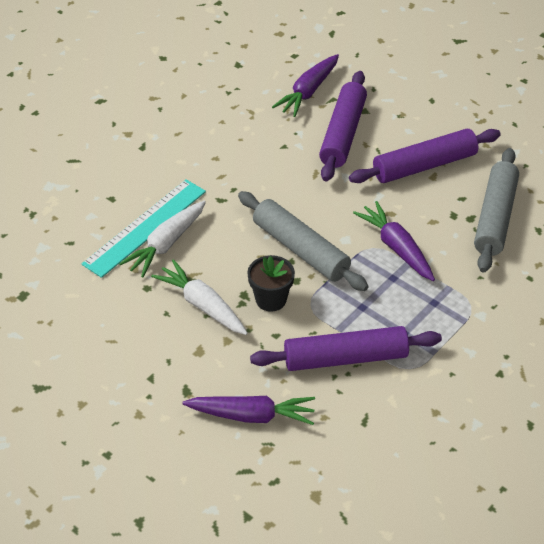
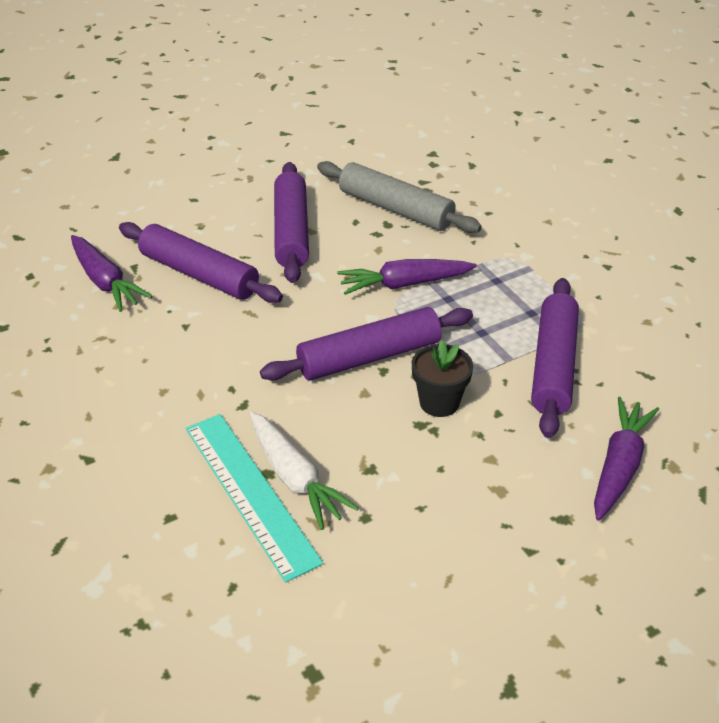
camera: 70 degrees left, 5 degrees down
white carrot [151,259,248,335] -> none
grey rolling pin [238,191,368,291] -> purple rolling pin [260,307,473,380]

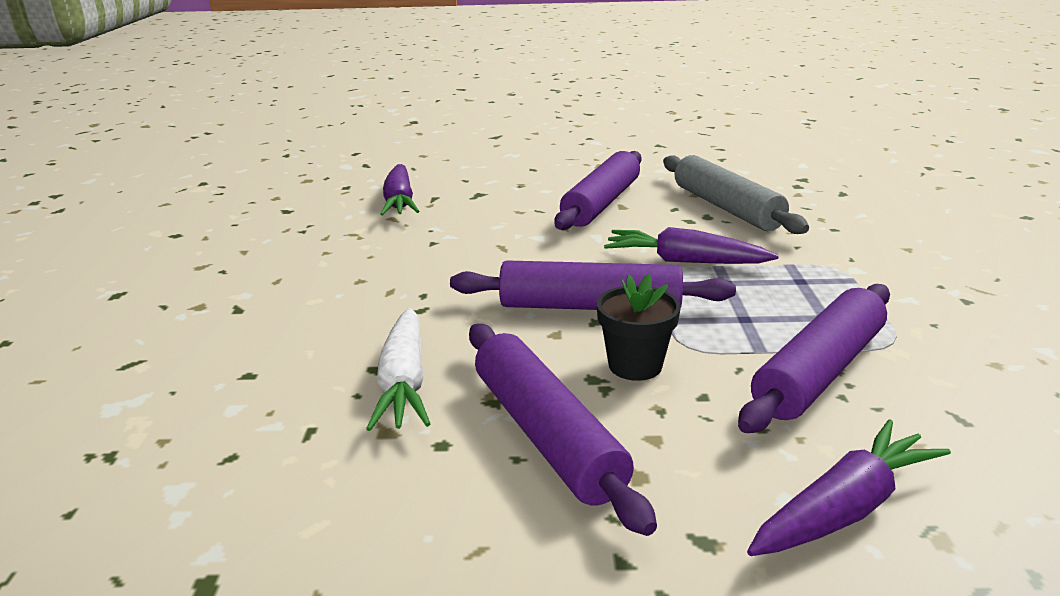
camera: 30 degrees right, 15 degrees down
purple rolling pin [119,222,283,303] -> purple rolling pin moved to [469,324,657,536]
turquoise ruler [186,414,323,583] -> none

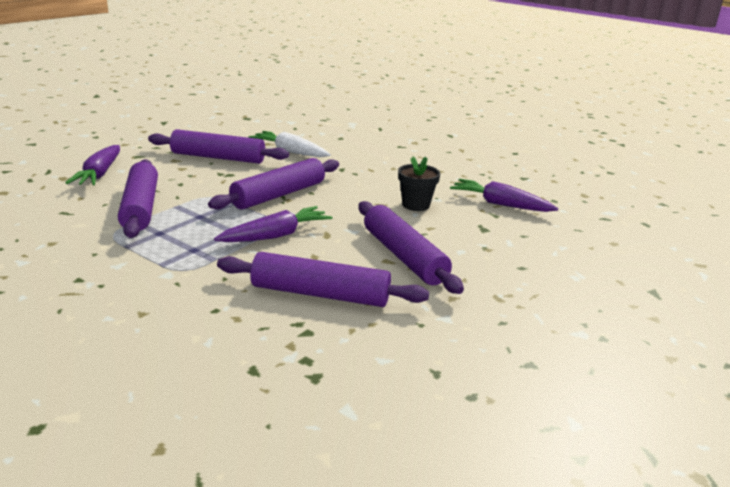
camera: 125 degrees right, 0 degrees up
black flower pot [597,274,681,381] -> black flower pot moved to [398,156,440,211]
grey rolling pin [663,155,809,234] -> purple rolling pin [217,252,429,307]

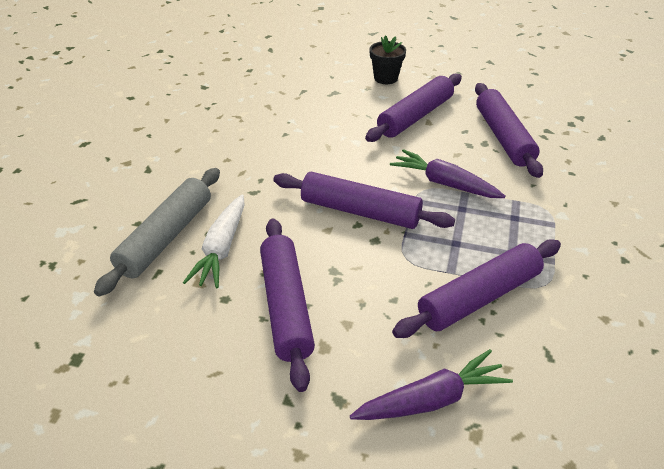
camera: 110 degrees left, 15 degrees up
black flower pot [398,156,440,211] -> black flower pot moved to [369,35,406,84]
purple carrot [450,179,558,212] -> none
none -> grey rolling pin [94,168,220,297]

